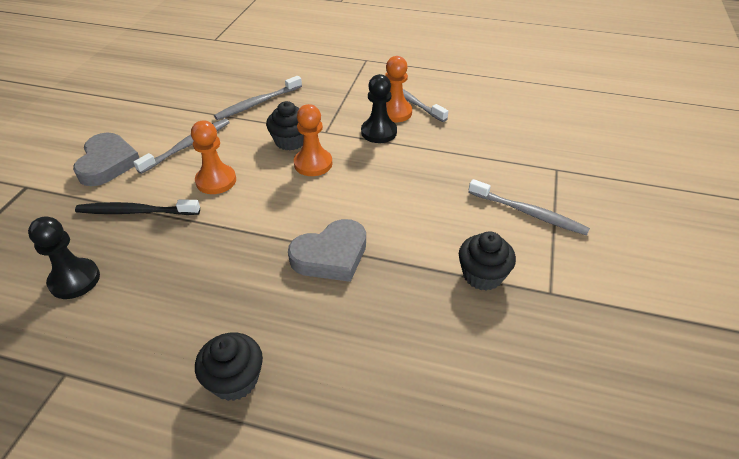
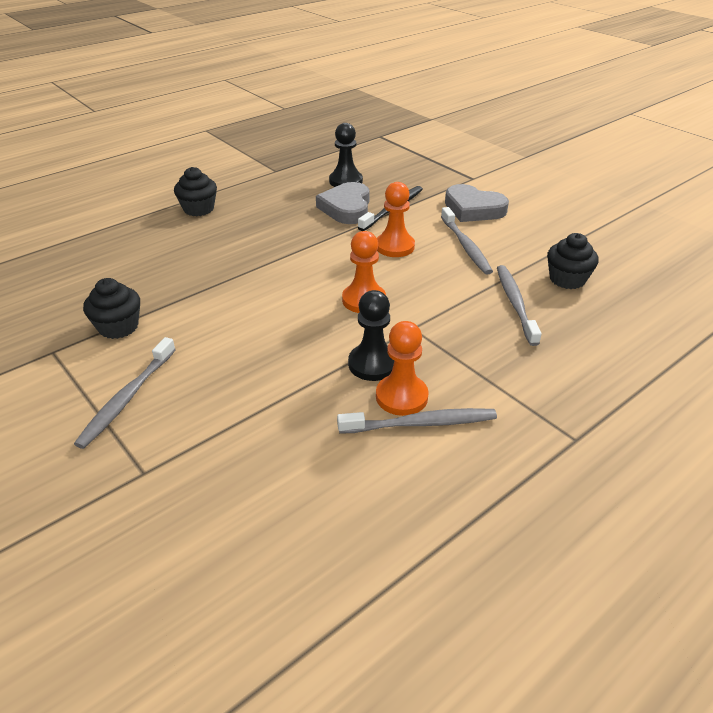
camera: 125 degrees right, 5 degrees down
black cupcake [266,101,304,151] -> black cupcake moved to [547,233,599,289]
grey heart [288,219,366,282] -> grey heart moved to [316,182,370,224]
grey toothbrush [468,179,590,236] -> grey toothbrush turned 45 degrees counterclockwise [74,337,176,449]

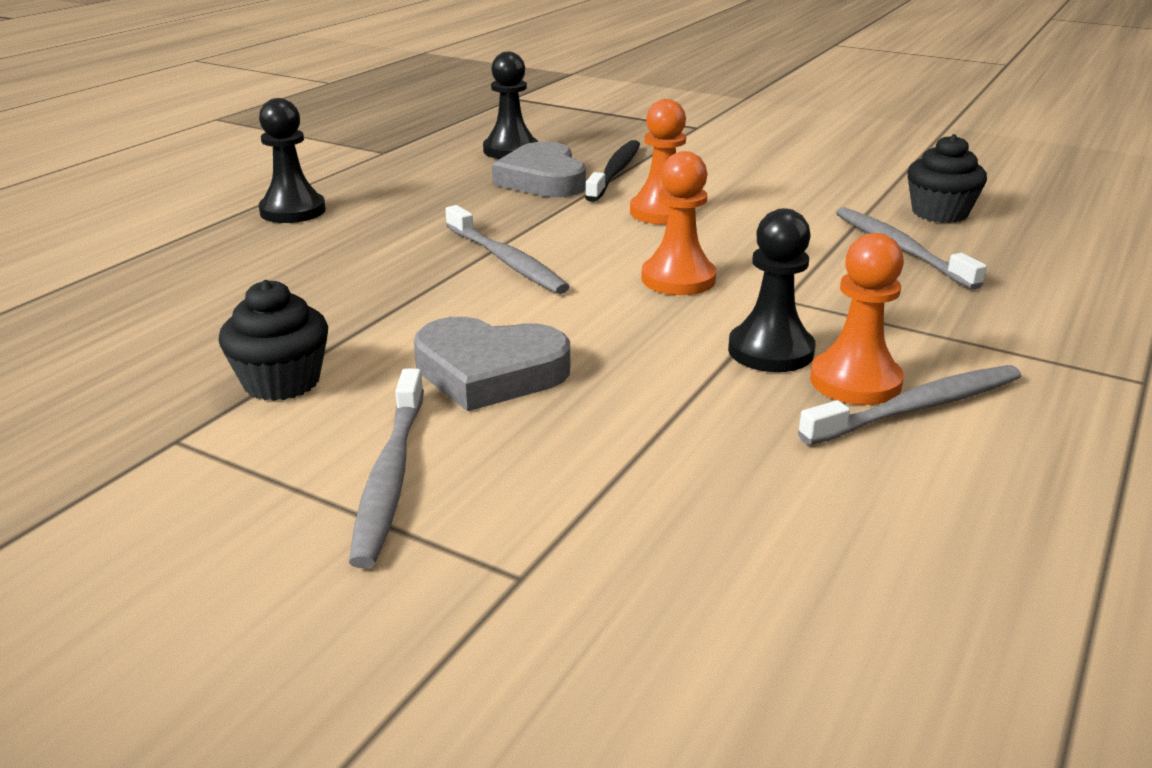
camera: 20 degrees left, 10 degrees down
black cupcake [174,167,217,216] -> black pawn [259,98,326,223]
grey toothbrush [441,207,493,274] -> grey toothbrush moved to [446,205,570,294]
grey heart [445,184,509,222] -> grey heart moved to [414,317,570,411]

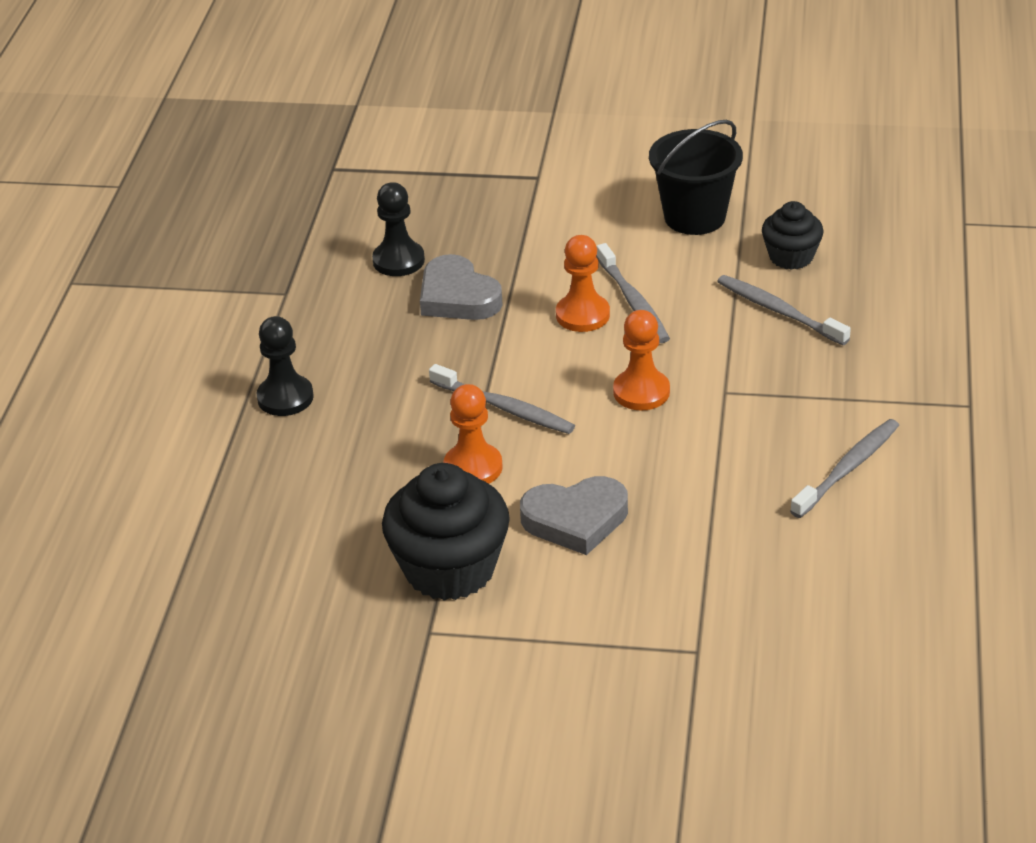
camera: 20 degrees left, 10 degrees up
black cupcake [218,280,328,401] -> black cupcake [382,463,510,600], size x1.74
grey toothbrush [349,369,424,568] -> grey toothbrush moved to [596,243,670,343]
black toothbrush [585,140,640,202] -> none
black pawn [728,208,816,372] -> none
orange pawn [810,233,904,405] -> orange pawn moved to [443,384,503,484]
none -> black bucket [649,120,743,235]

